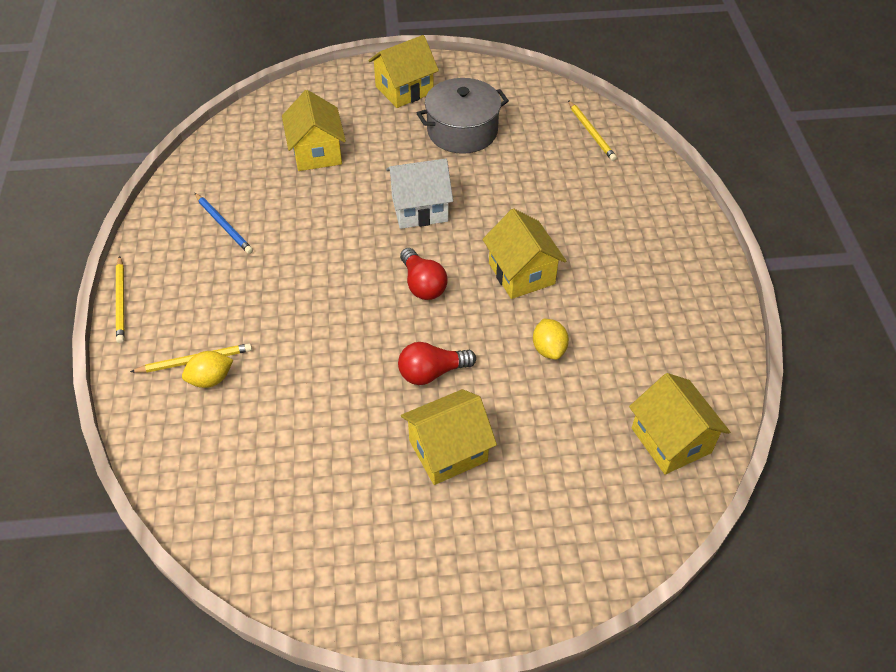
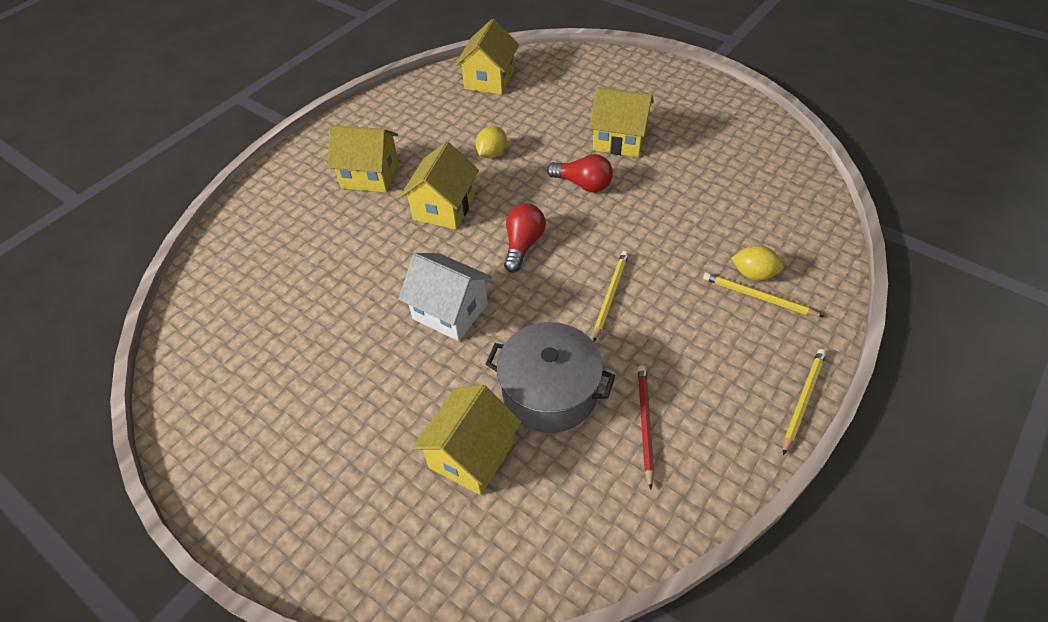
camera: 135 degrees left, 0 degrees up
blue pencil [195,193,253,254] -> red pencil [638,365,654,490]
yellow house [368,35,439,108] -> yellow house moved to [327,125,399,192]
grey pot [417,78,509,154] -> grey pot moved to [486,322,615,433]
yellow pencil [568,100,617,161] -> yellow pencil moved to [593,251,629,342]

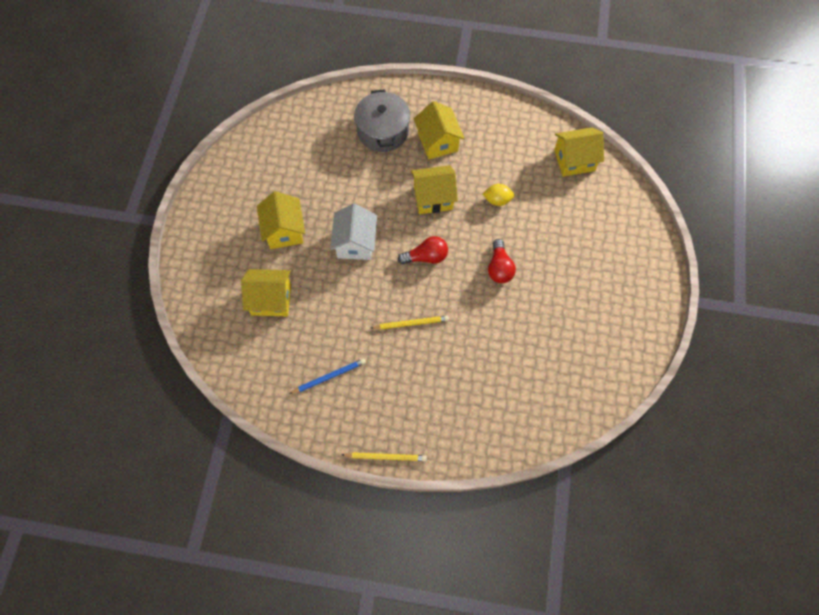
camera: 60 degrees right, 15 degrees up
grey pot [486,322,615,433] -> grey pot moved to [354,89,410,152]
yellow house [589,87,654,157] -> yellow house moved to [257,191,305,249]
red pencil [638,365,654,490] -> blue pencil [289,359,366,394]
yellow pencil [703,272,825,317] -> none
yellow lemon [731,245,783,281] -> none

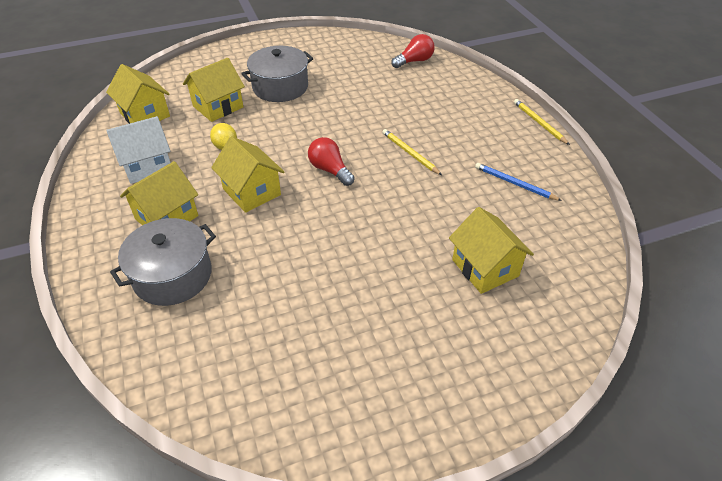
camera: 120 degrees left, 20 degrees down
yellow house [257,191,305,249] -> yellow house moved to [183,58,245,122]
white house [330,204,377,260] -> white house moved to [106,116,171,184]
red light bulb [488,239,516,283] -> red light bulb moved to [391,34,435,68]
none -> grey pot [241,46,313,102]

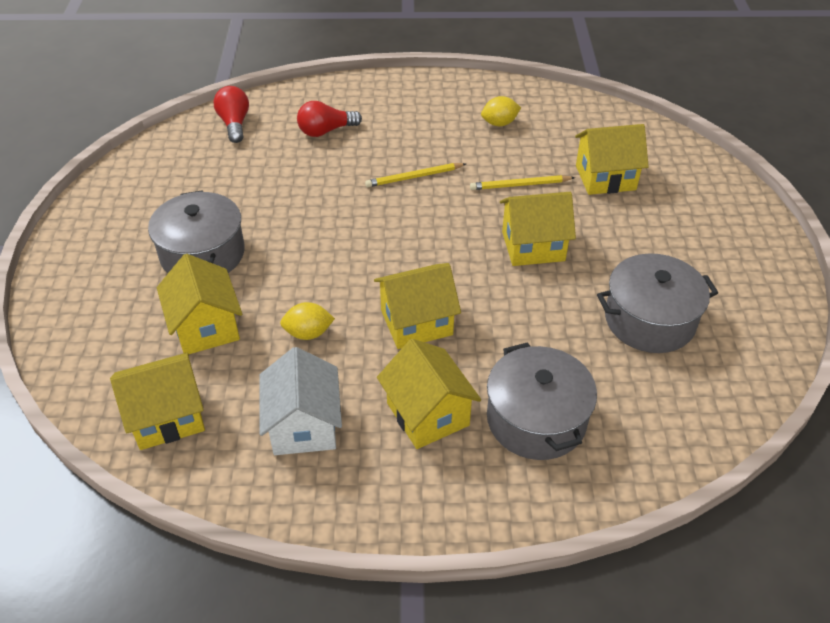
camera: 70 degrees left, 0 degrees up
red light bulb [308,137,355,186] -> red light bulb moved to [297,101,362,137]
blue pencil [475,163,562,201] -> yellow lemon [481,96,521,126]
yellow pencil [514,99,570,145] -> yellow pencil moved to [470,175,575,190]
none -> yellow house [500,192,576,266]
none -> grey pot [597,253,718,353]

